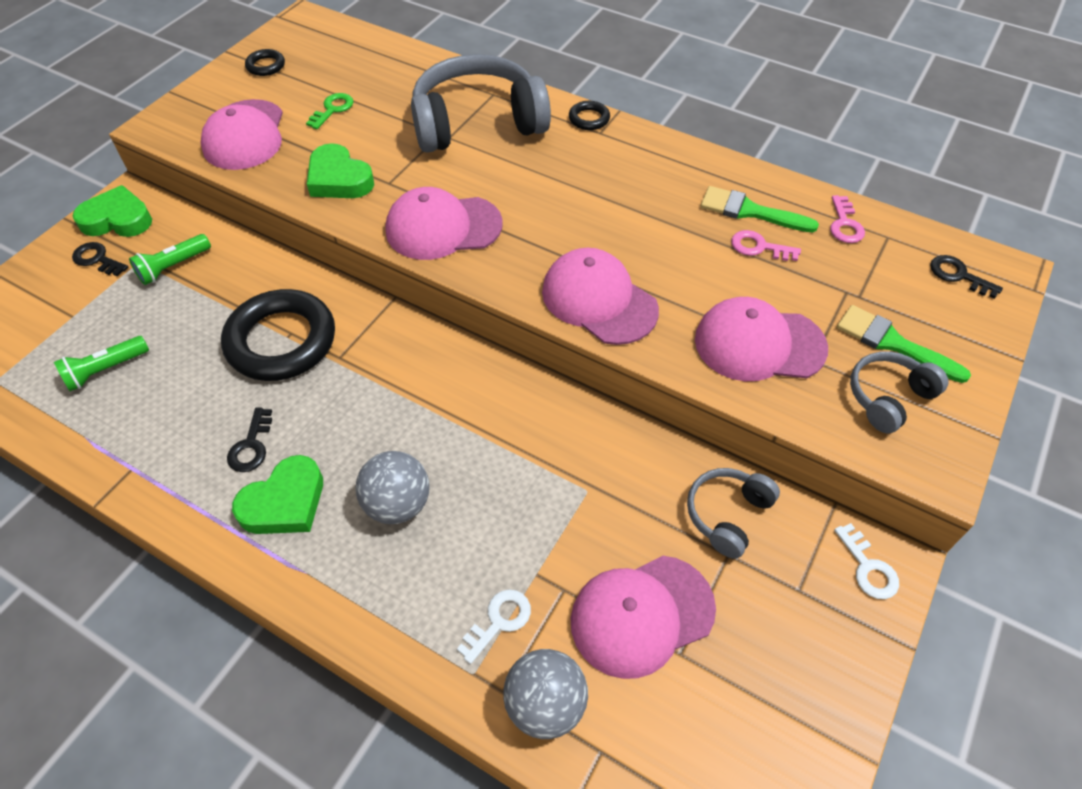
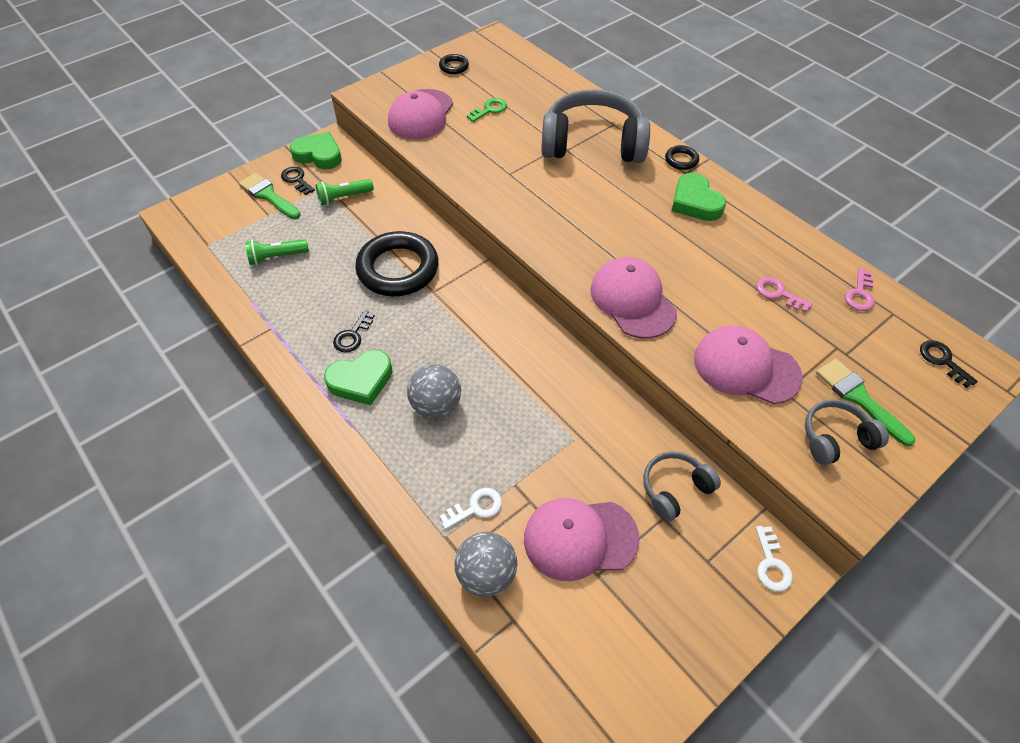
camera: 20 degrees right, 0 degrees up
green heart [307,143,374,198] -> green heart moved to [672,173,726,221]
pink cap [386,187,503,260] -> none
green brush [701,186,819,232] -> green brush moved to [239,173,301,219]

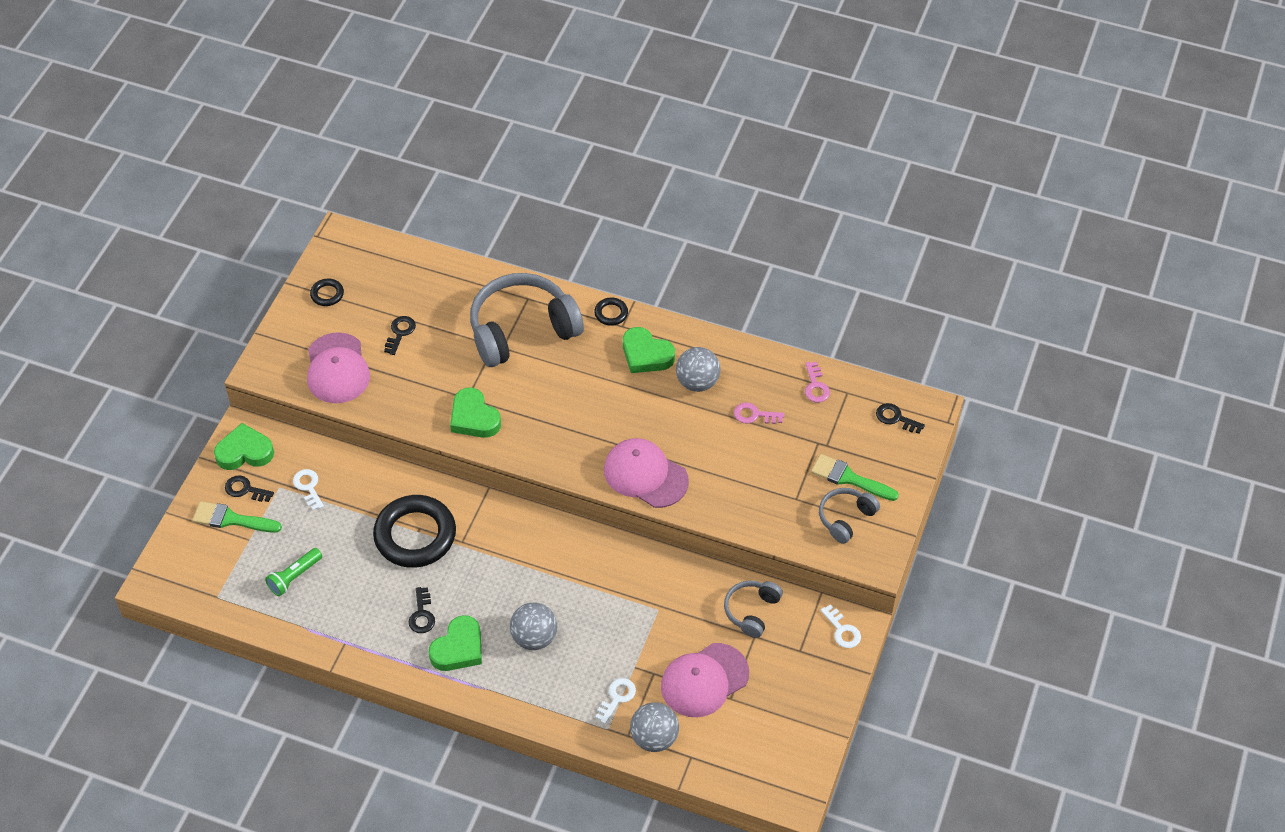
camera: 30 degrees left, 0 degrees up
green flashlight [316,179,374,206] -> white key [293,469,324,510]
green key [467,98,507,122] -> black key [384,316,416,355]
pink cap [694,326,803,404] -> none
none -> green heart [450,387,501,438]
none -> grey ball [676,347,721,392]

